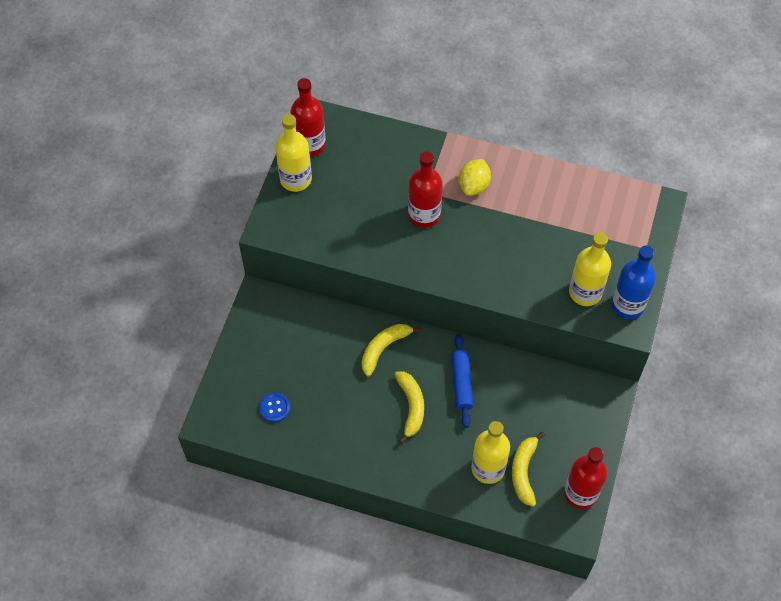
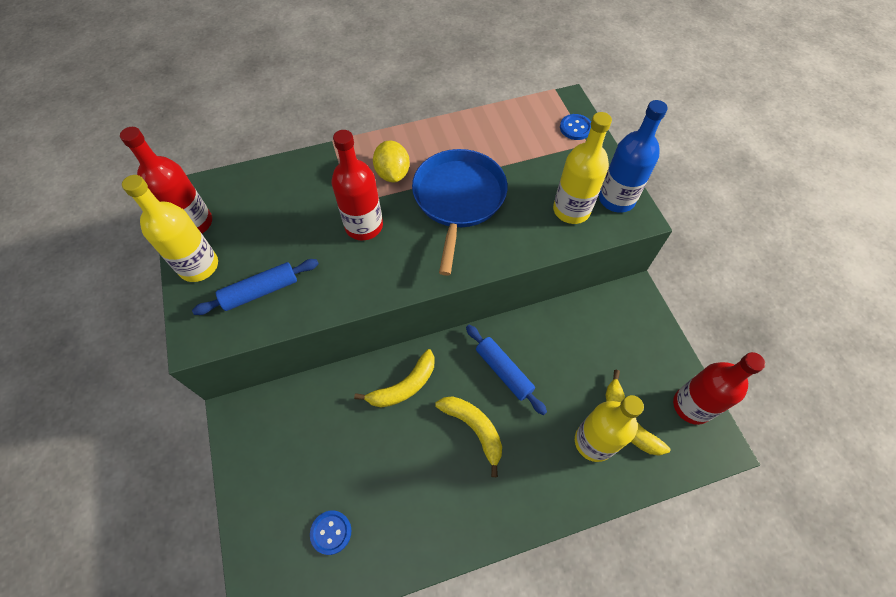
camera: 35 degrees left, 0 degrees up
yellow banana [362,324,421,377] -> yellow banana turned 135 degrees counterclockwise [354,349,434,407]
none -> blue rolling pin [192,259,319,315]
none -> blue pan [412,149,508,276]
none -> blue button [560,114,591,140]

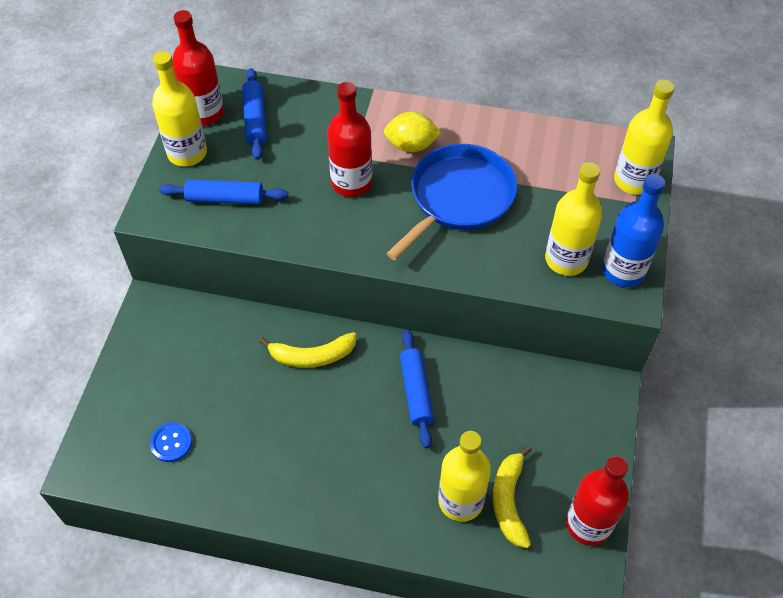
camera: 30 degrees right, 5 degrees down
yellow lemon [373,141,410,182] -> yellow lemon turned 75 degrees clockwise [384,112,441,152]
yellow banana [436,396,502,477] -> none
blue button [560,114,591,140] -> yellow bottle [614,80,674,195]
none -> blue rolling pin [242,68,267,160]

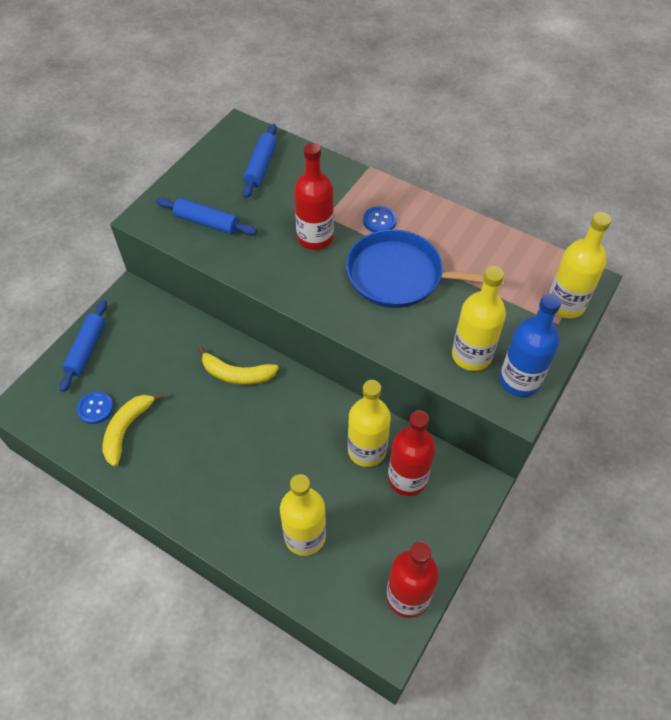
camera: 20 degrees right, 0 degrees up
yellow bottle [152,51,207,166] -> yellow bottle moved to [348,380,391,467]
red bottle [172,10,224,126] -> red bottle moved to [388,410,435,496]
yellow lemon [384,112,441,152] -> blue button [363,206,397,232]
blue pan [386,144,517,260] -> blue pan turned 135 degrees counterclockwise [346,229,505,308]
blue rolling pin [400,329,434,448] -> blue rolling pin moved to [60,300,107,392]
yellow banana [493,445,532,548] -> yellow banana moved to [103,393,164,467]

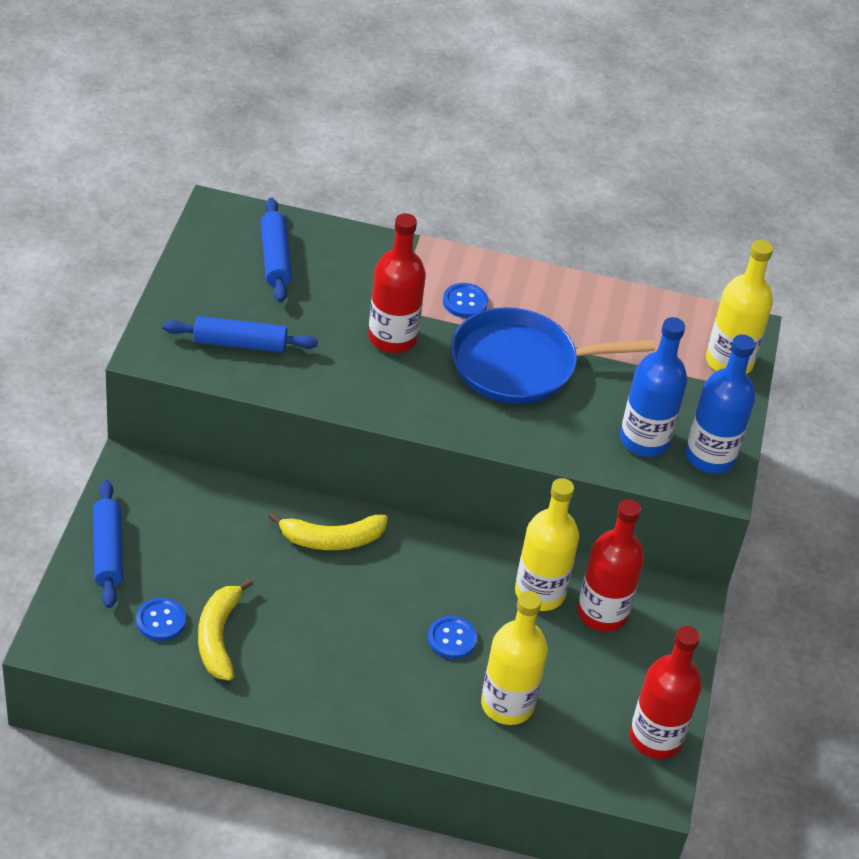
camera: 25 degrees left, 10 degrees down
yellow bottle [452,266,506,371] -> blue bottle [620,317,687,457]
none -> blue button [428,616,477,659]

